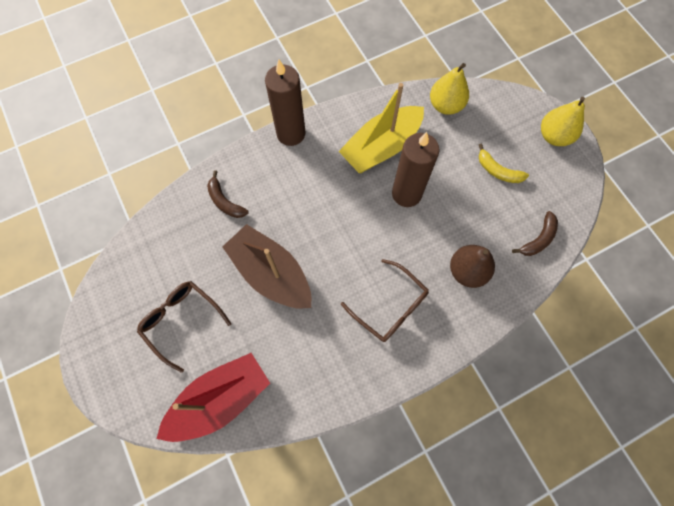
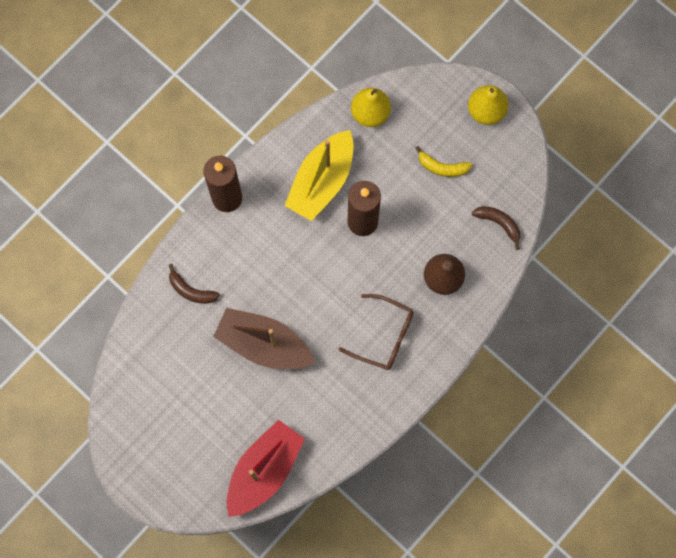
camera: 20 degrees left, 5 degrees up
brown glasses [137,281,232,373] -> none
brown banana [512,211,558,256] -> brown banana turned 75 degrees counterclockwise [472,206,520,250]

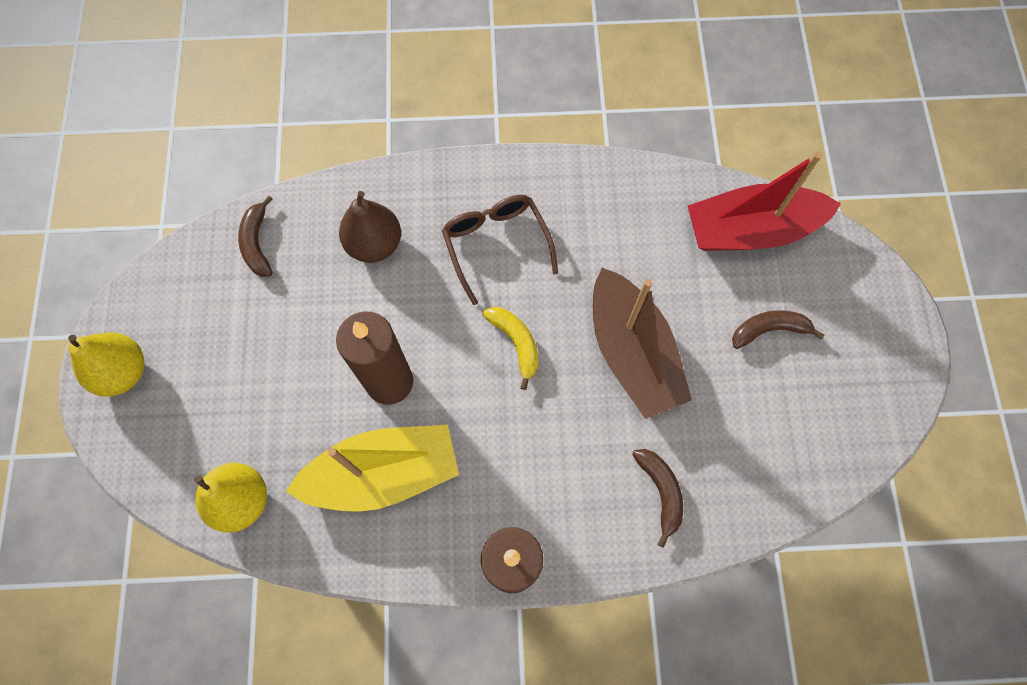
camera: 135 degrees left, 5 degrees down
yellow banana [416,146,472,177] -> yellow banana moved to [482,307,538,390]
none -> brown banana [732,310,824,349]

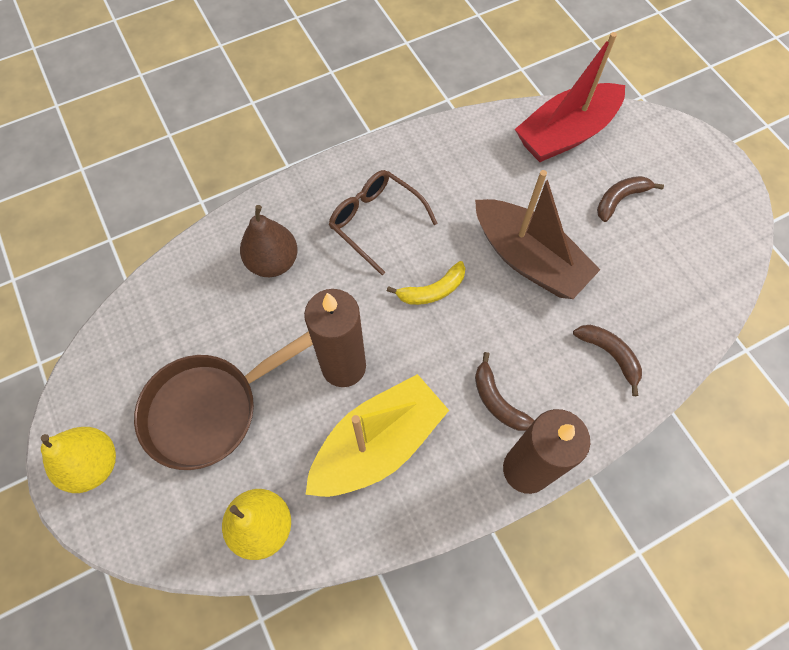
camera: 25 degrees left, 5 degrees down
brown banana [238,196,272,277] -> brown banana moved to [475,352,535,431]
yellow banana [482,307,538,390] -> yellow banana turned 120 degrees clockwise [387,261,466,305]
none -> brown pan [134,331,313,470]

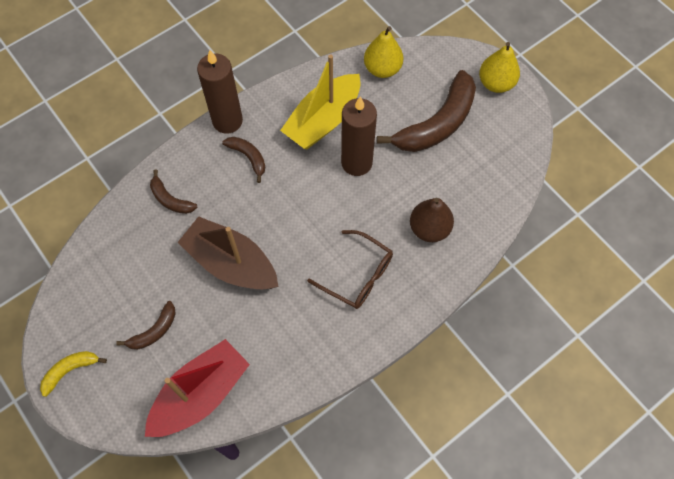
camera: 170 degrees right, 0 degrees up
brown pan [134,331,313,470] -> brown banana [377,70,476,152]
yellow banana [387,261,466,305] -> yellow banana moved to [40,351,107,397]

